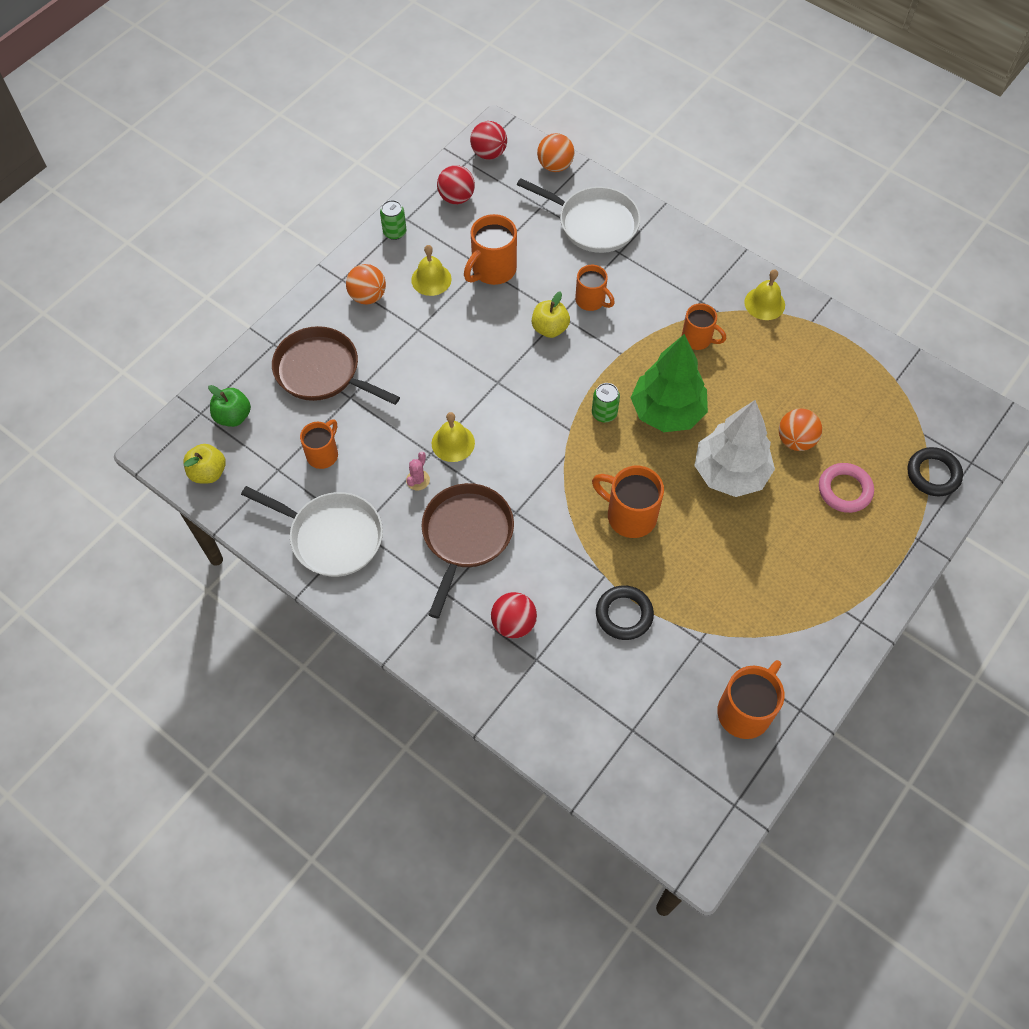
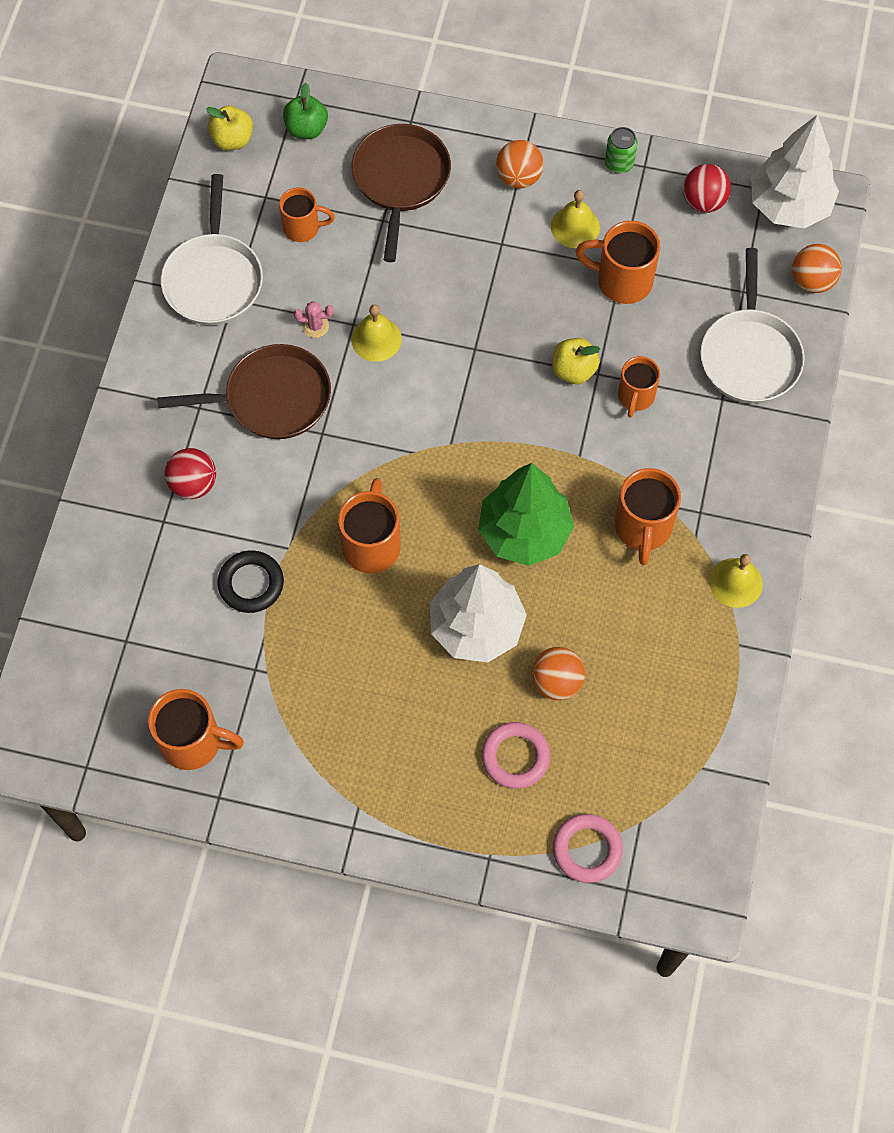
camera: 65 degrees right, 5 degrees up
red ball [470,121,507,160] -> white tree [751,114,839,228]
green can [592,383,620,422] -> none
orange mug [682,303,726,350] -> orange mug [614,468,681,565], size x1.51
black ring [907,447,963,496] -> pink ring [553,814,623,883]

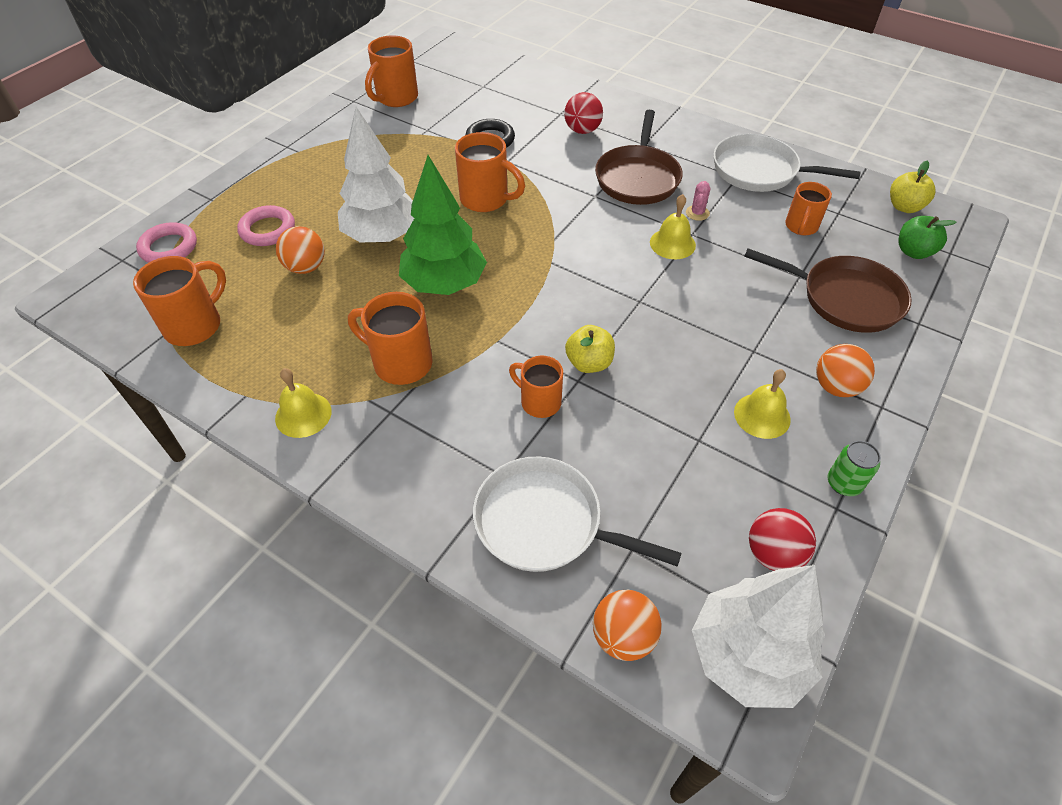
camera: 110 degrees right, 15 degrees down
orange mug [575,221,661,304] -> orange mug moved to [133,256,226,346]

